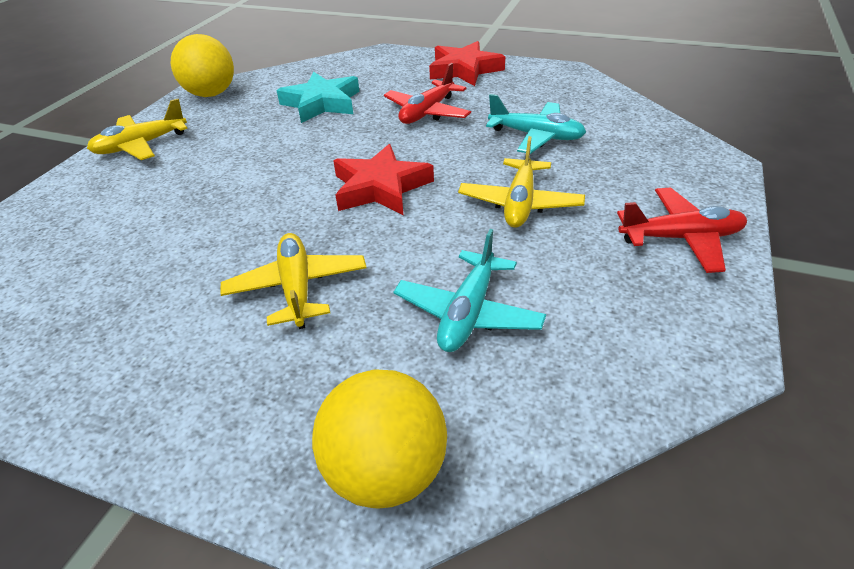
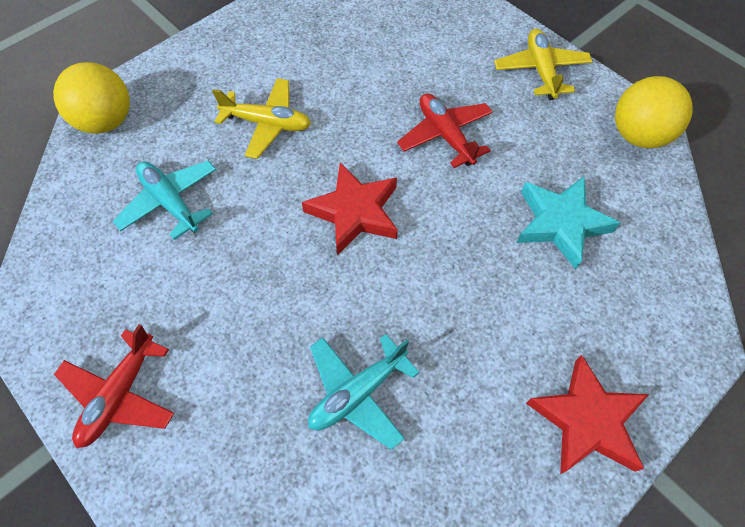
camera: 115 degrees right, 20 degrees up
red plane [384,63,471,124] -> red plane moved to [397,93,493,168]
yellow plane [458,136,585,228] -> none

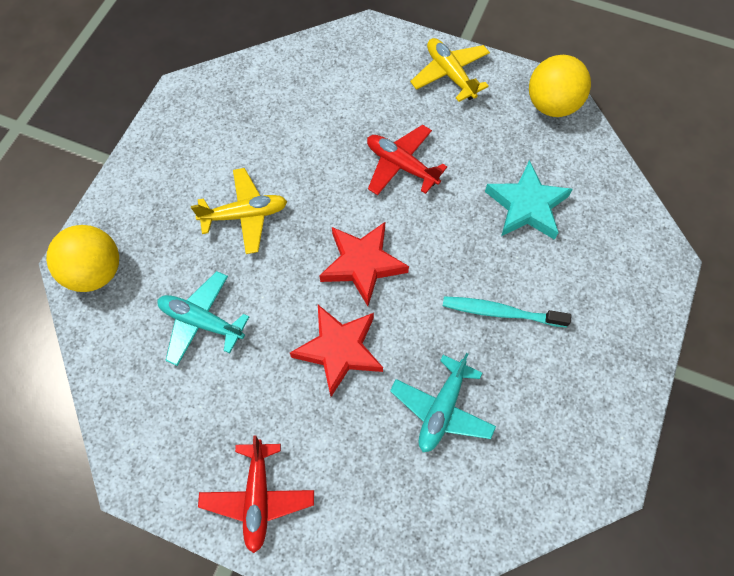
camera: 25 degrees left, 5 degrees up
red star [526,355,649,474] -> red star moved to [290,305,383,397]
none -> turquoise toothbrush [443,296,572,327]

